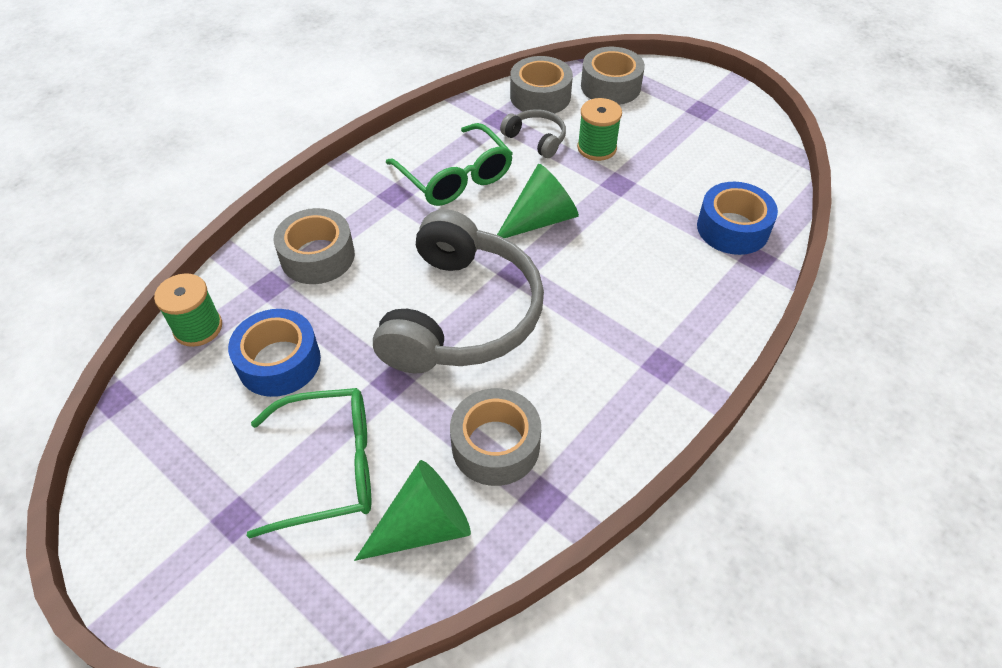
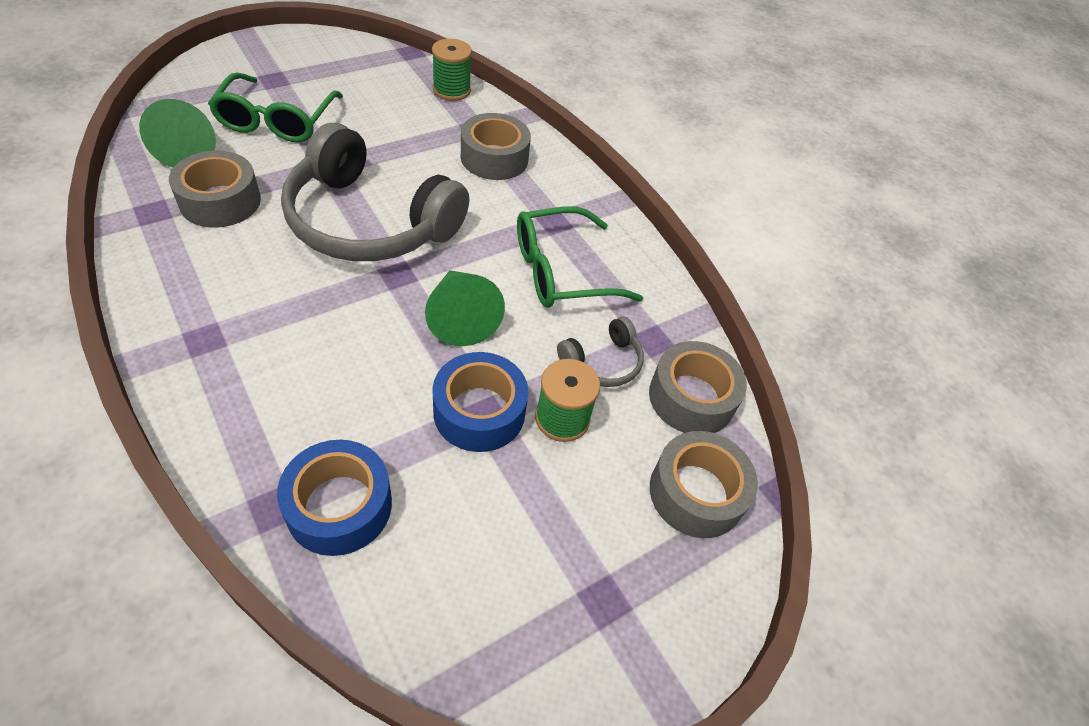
camera: 100 degrees right, 0 degrees up
blue tape [228,309,321,397] -> blue tape moved to [432,352,528,452]

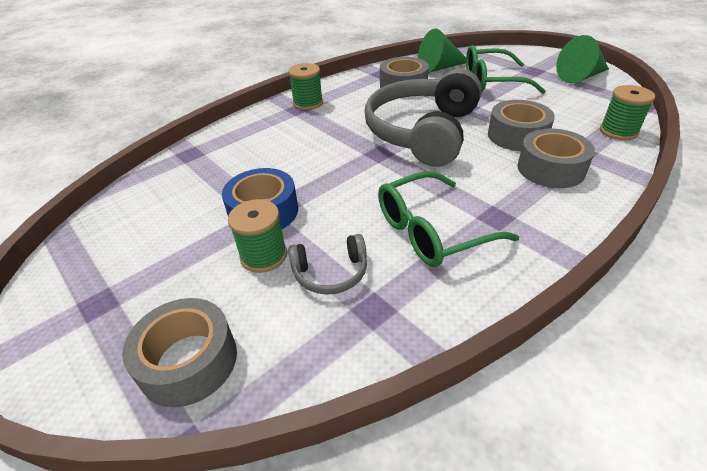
camera: 90 degrees right, 10 degrees down
blue tape [277,440,392,556] -> none
green cone [425,270,505,346] -> green cone moved to [556,35,609,83]
green glasses [517,206,643,308] -> green glasses turned 90 degrees counterclockwise [378,171,519,267]
grey headphones [557,316,644,387] -> grey headphones turned 60 degrees counterclockwise [288,234,367,295]
grey tape [649,341,747,433] -> grey tape moved to [488,100,555,151]
none -> green spool [288,63,323,110]

